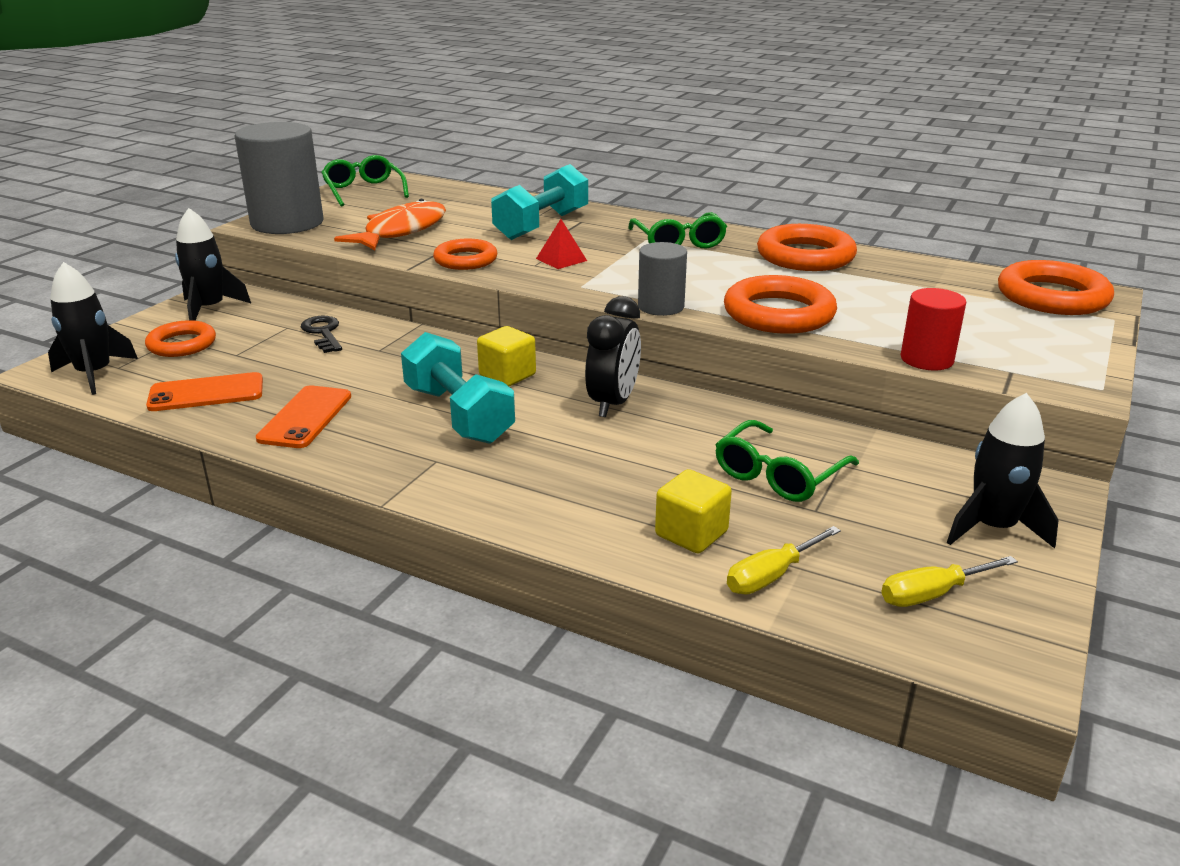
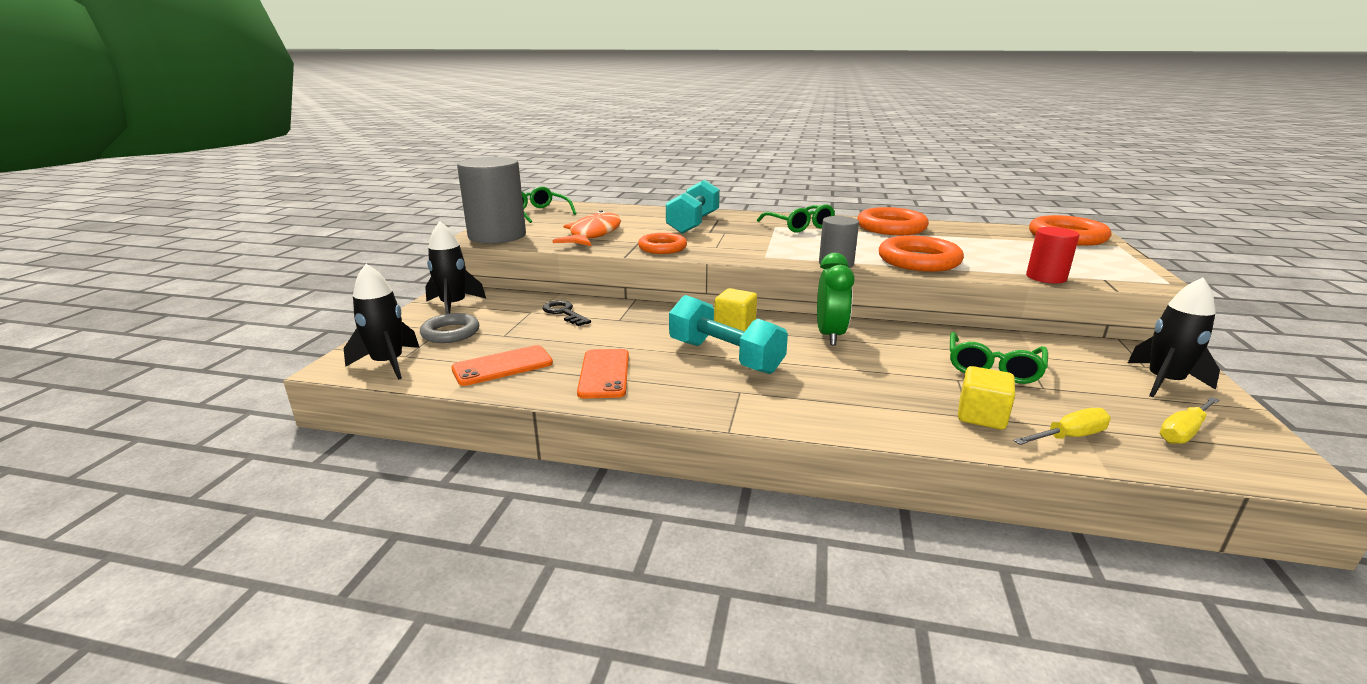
camera: 15 degrees left, 5 degrees down
orange ring [145,320,216,357] -> grey ring [420,313,479,343]
red pyramid [536,219,587,269] -> none
black clock [585,296,641,417] -> green clock [817,253,855,345]
yellow screwdriver [727,526,841,594] -> yellow screwdriver turned 150 degrees counterclockwise [1013,408,1111,445]

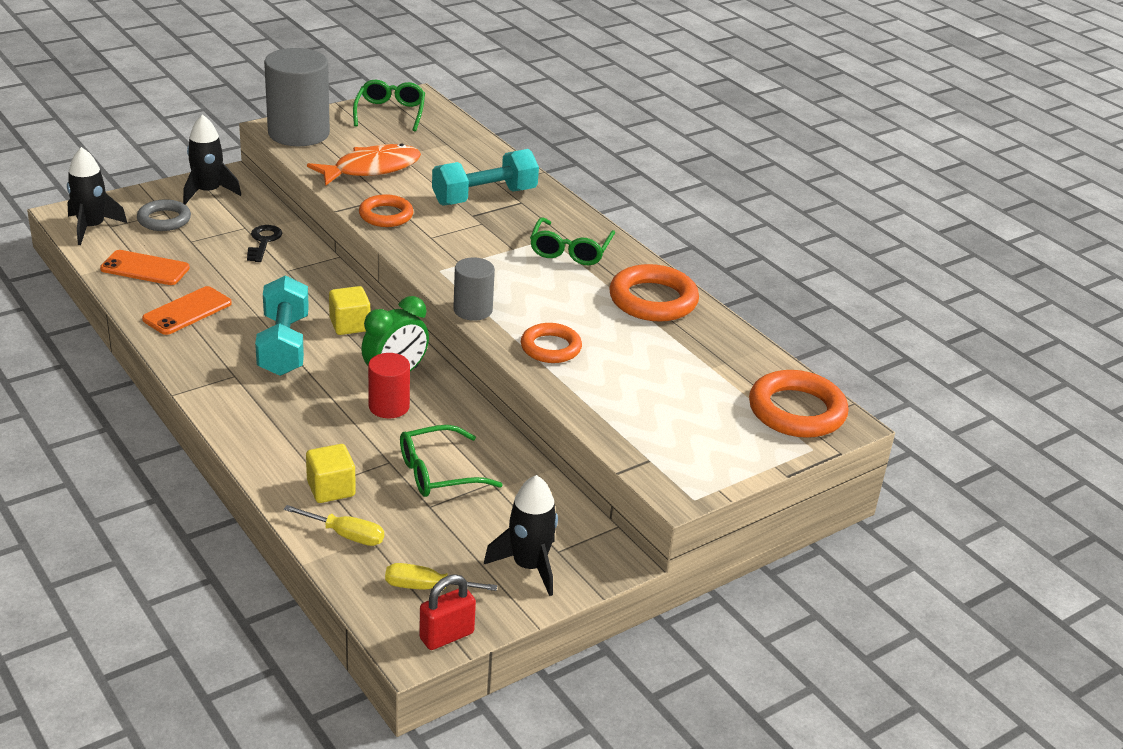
camera: 40 degrees right, 10 degrees up
orange ring [879,236,964,272] -> orange ring [521,323,582,363], size x0.65
red cylinder [1026,227,1079,283] -> red cylinder moved to [368,353,410,418]
none -> red padlock [419,574,476,650]

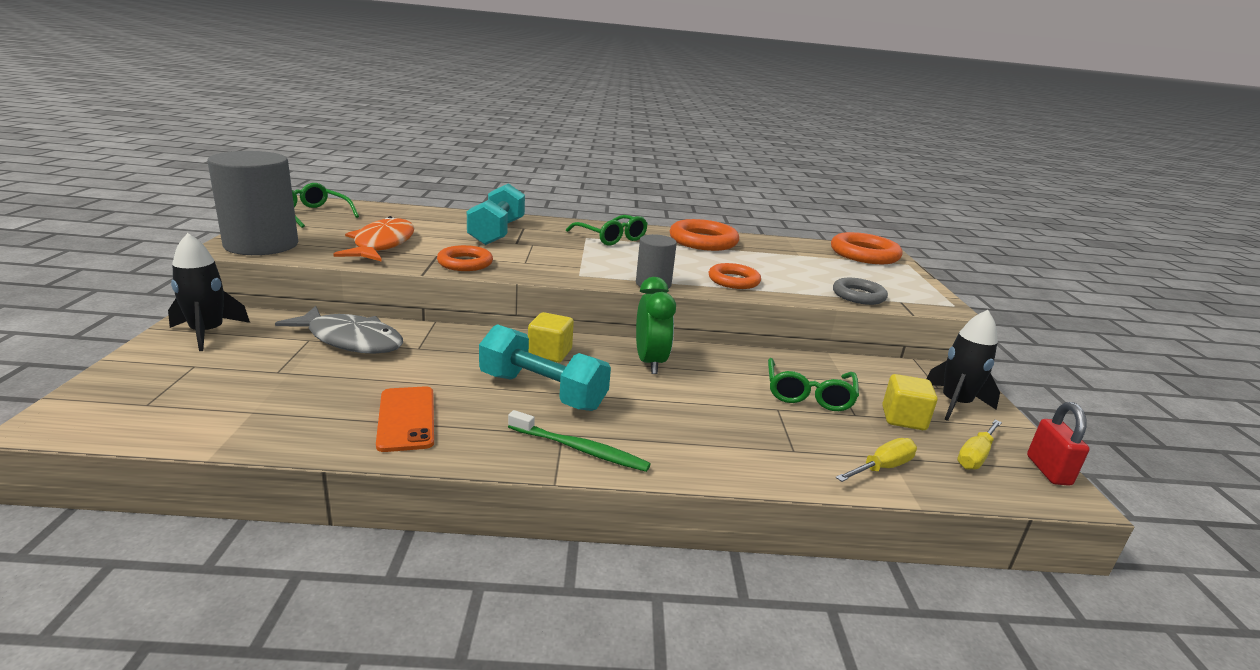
camera: 55 degrees left, 10 degrees down
black rocket [67,147,127,245] -> none
orange phone [100,250,190,285] -> none
grey ring [137,199,191,231] -> grey ring moved to [833,278,888,305]
black key [247,225,282,262] -> grey fish [275,306,403,354]
yellow cube [306,444,356,503] -> yellow cube moved to [882,374,938,430]
red cylinder [368,353,410,418] -> none
none -> green toothbrush [508,410,651,472]

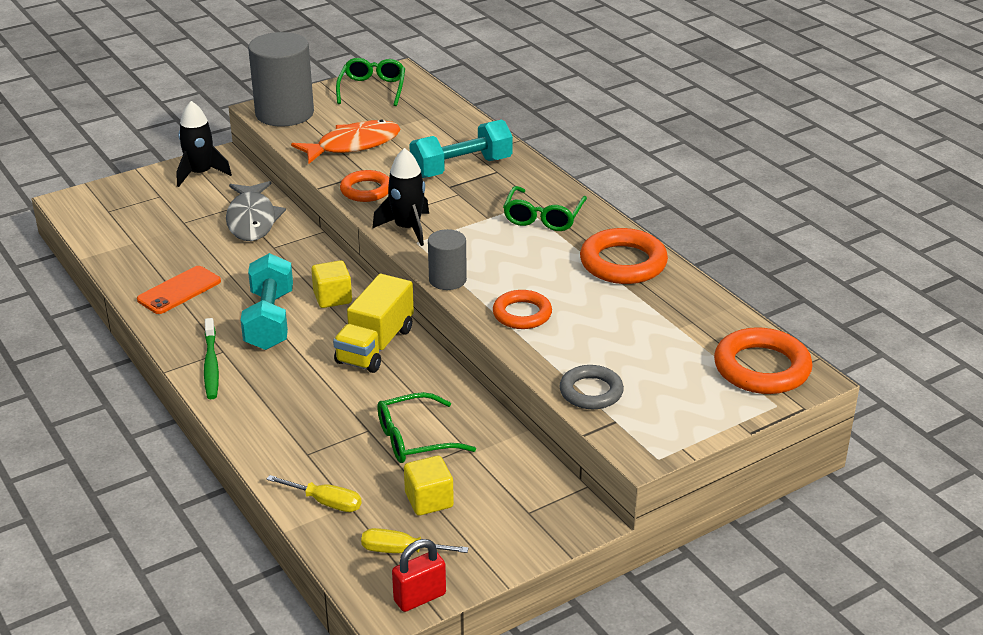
camera: 60 degrees right, 10 degrees up
green clock [636,277,676,374] -> yellow truck [333,274,414,373]
black rocket [927,310,1000,421] -> black rocket moved to [372,148,429,246]

